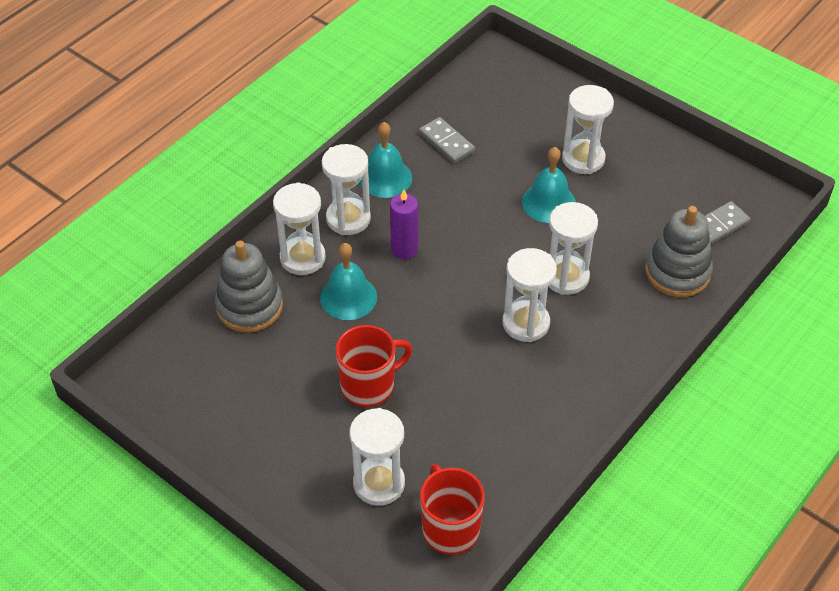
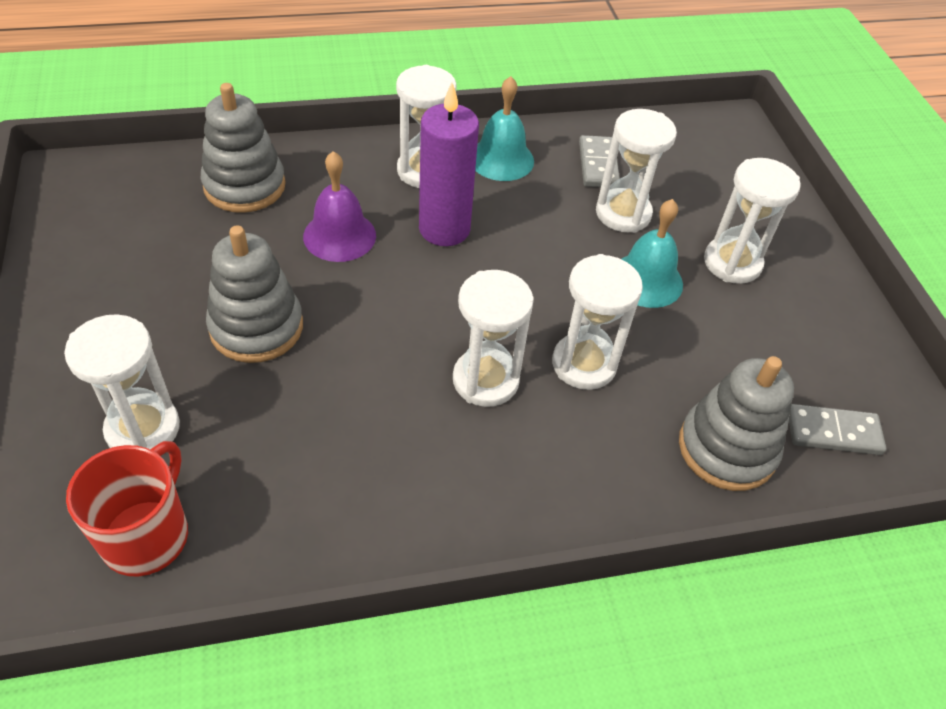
camera: 35 degrees right, 0 degrees up
white hourglass [273,182,326,275] -> white hourglass moved to [596,109,677,233]
turquoise bell [320,243,377,320] -> purple bell [303,151,376,262]
red mug [336,325,412,407] -> grey stacking toy [206,226,303,363]
purple candle [390,189,418,259] -> purple candle [419,83,479,246], size x1.50

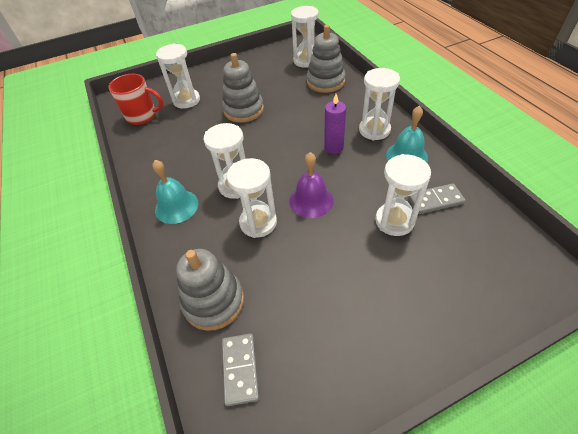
camera: 85 degrees right, 0 degrees up
purple bell [303,151,376,262] -> purple bell moved to [289,152,334,218]
purple candle [419,83,479,246] -> purple candle [324,94,346,154], size x0.67
turquoise bell [622,199,683,308] -> turquoise bell moved to [152,160,199,224]
white hourglass [704,158,801,284] -> white hourglass moved to [291,6,319,68]

